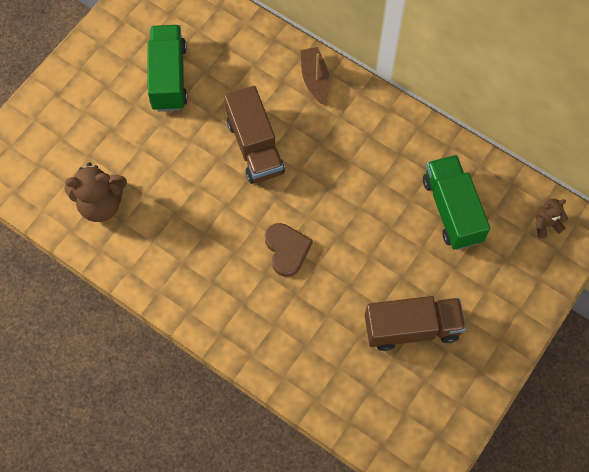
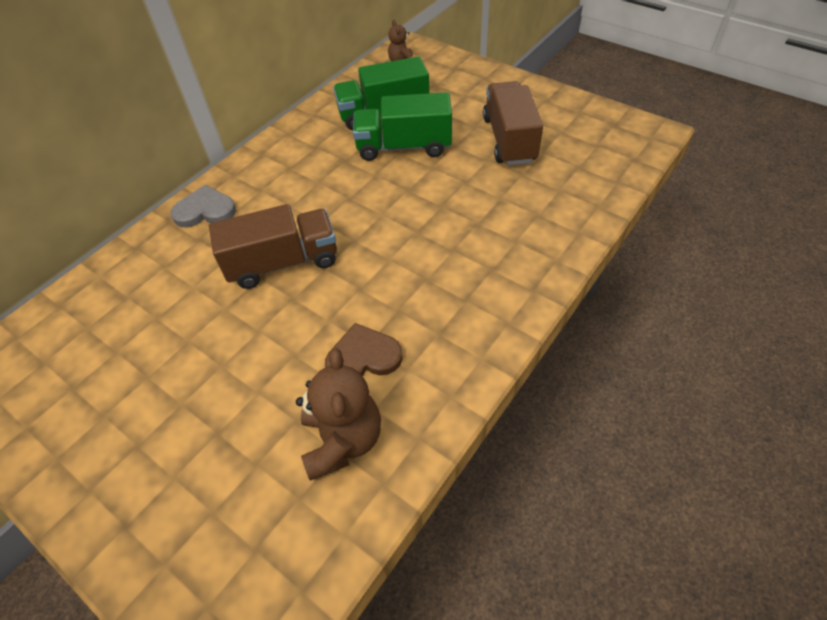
camera: 85 degrees left, 15 degrees down
green truck [148,25,188,111] -> green truck moved to [353,92,452,161]
brown heart [265,223,313,277] -> brown heart moved to [325,323,403,376]
brown boat [300,47,330,104] -> grey heart [170,185,236,227]

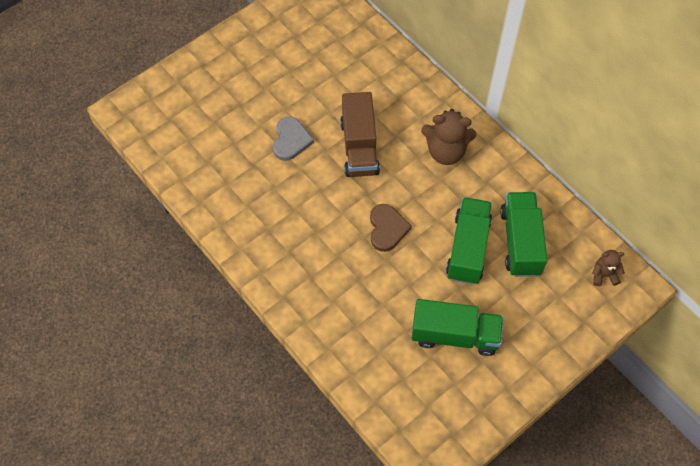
camera: 100 degrees right, 10 degrees up
grey heart [170,185,236,227] -> grey heart moved to [273,117,314,161]
brown teddy bear [296,348,381,481] -> brown teddy bear moved to [421,109,476,165]
brown heart [325,323,403,376] -> brown heart moved to [370,204,412,252]
brown truck [483,81,543,166] -> green truck [411,299,503,356]

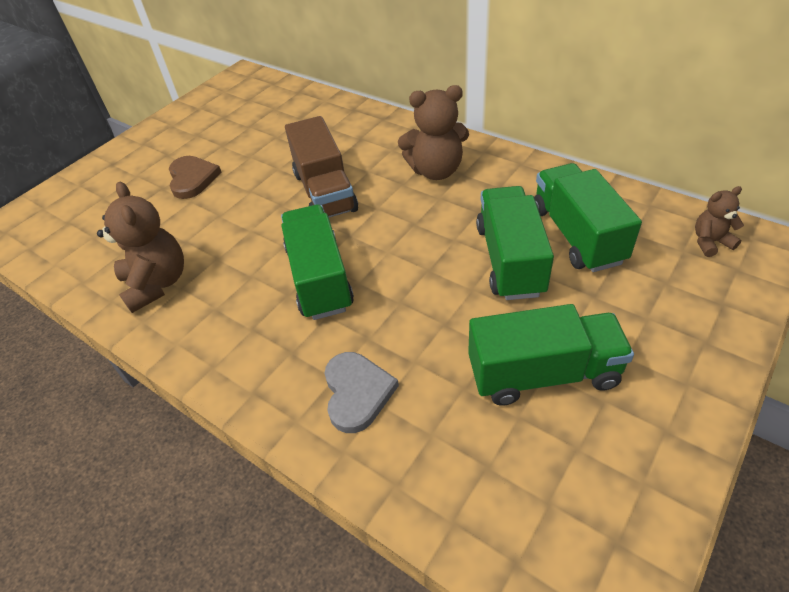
camera: 10 degrees left, 15 degrees down
grey heart [273,117,314,161] -> grey heart moved to [324,352,399,433]
brown heart [370,204,412,252] -> brown heart moved to [169,156,221,199]
none -> brown teddy bear [97,182,184,313]
none -> green truck [281,204,354,320]

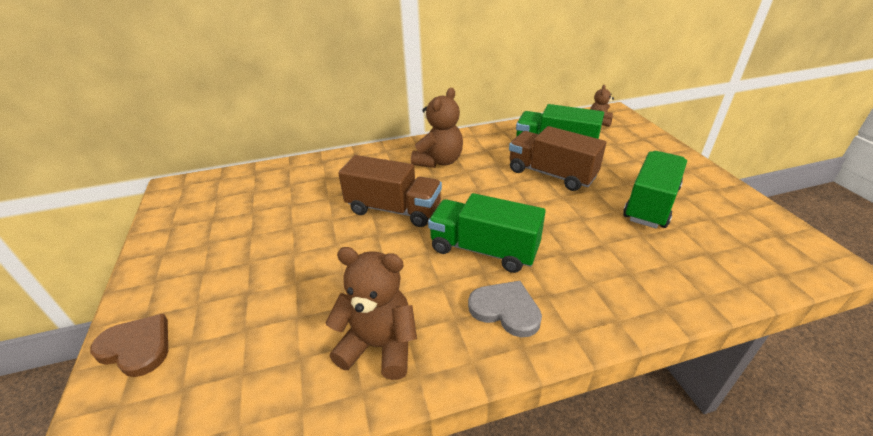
camera: 55 degrees left, 10 degrees down
brown heart [169,156,221,199] -> brown heart moved to [90,313,168,377]
grey heart [324,352,399,433] -> grey heart moved to [468,281,542,337]
green truck [476,186,554,300] -> brown truck [509,126,606,191]

